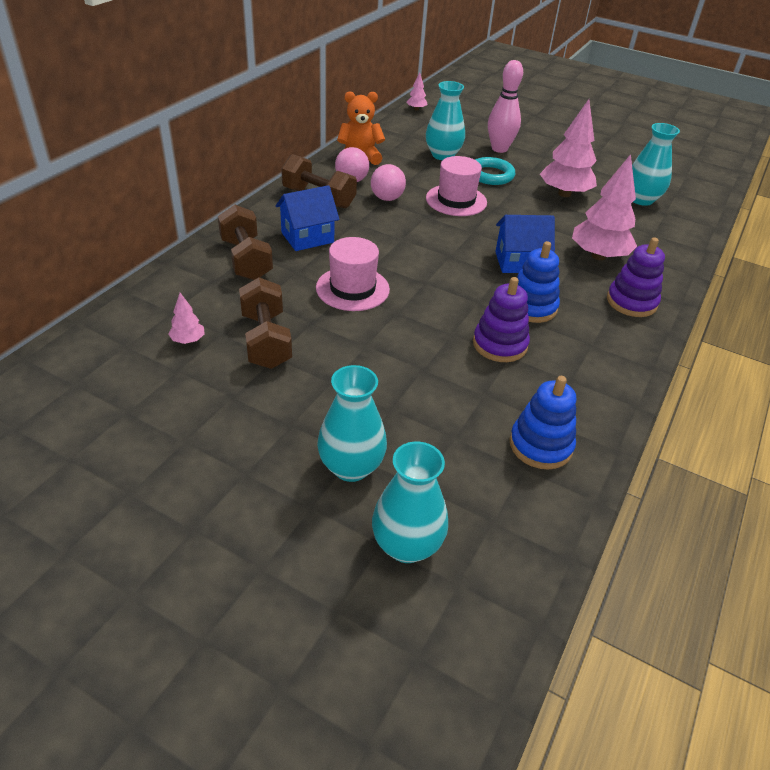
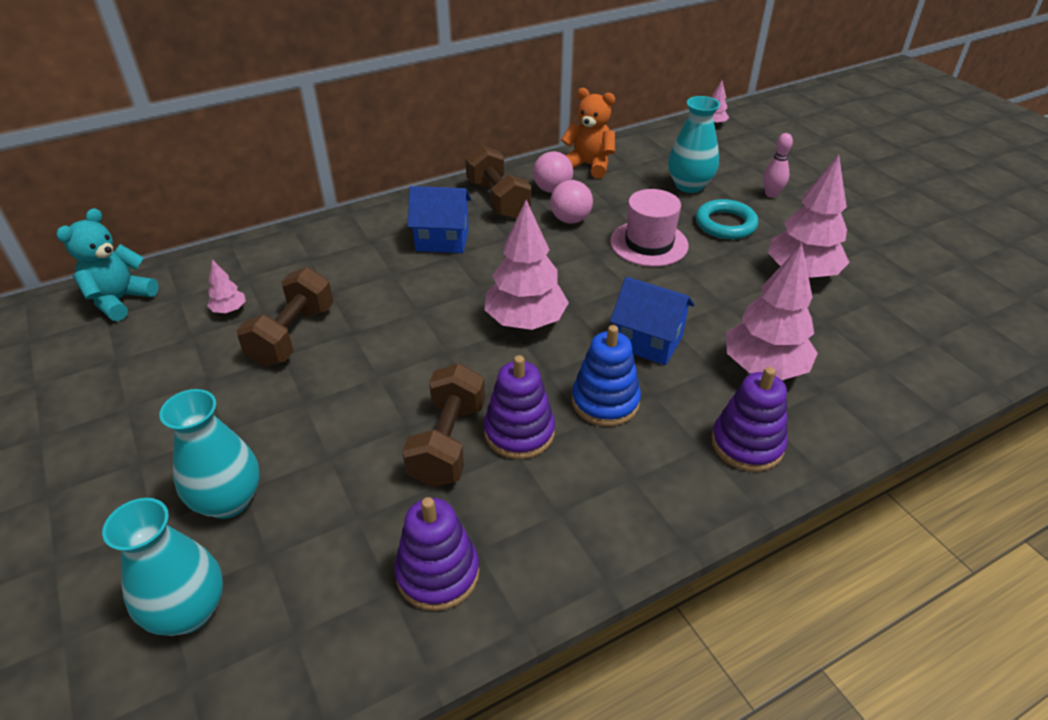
camera: 35 degrees right, 0 degrees up
brown dumbbell [218,205,273,280] -> brown dumbbell moved to [402,363,485,487]
pink hat [316,237,390,311] -> none
pink bowling pin [488,60,523,153] -> pink bowling pin [763,133,793,198], size x0.58
blue stacking toy [510,376,576,470] -> purple stacking toy [394,497,480,611]
turquoise vase [632,123,680,206] -> none
none -> turquoise teddy bear [56,208,159,321]
none -> pink tree [485,200,569,330]

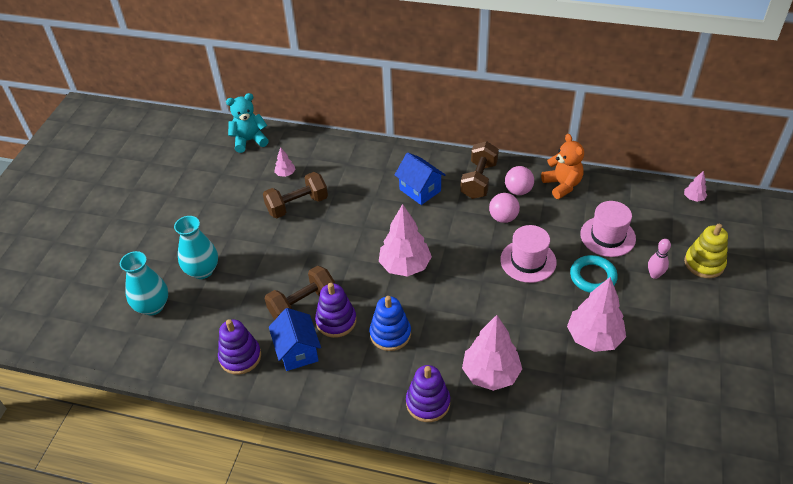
camera: 45 degrees right, 5 degrees up
blue house [610,277,694,365] -> blue house moved to [269,308,321,371]
turquoise vase [668,96,720,193] -> pink hat [580,201,636,257]
none -> yellow stacking toy [684,224,728,278]

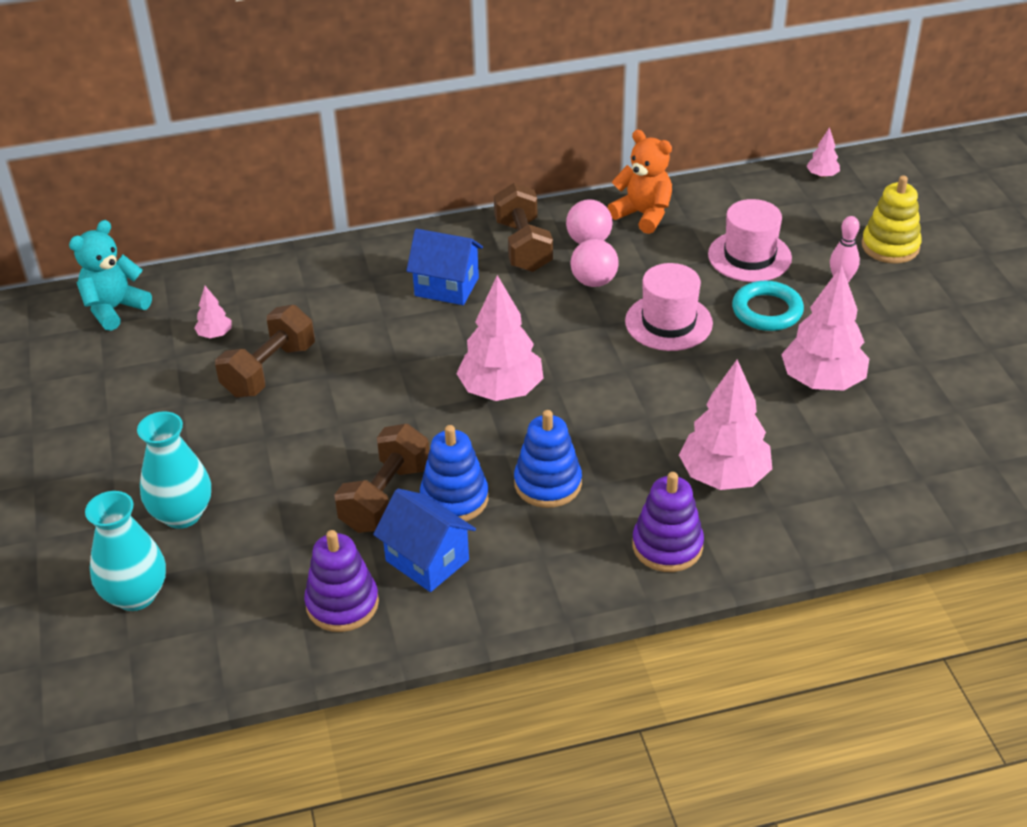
camera: 30 degrees left, 5 degrees down
purple stacking toy [315,283,356,338] -> blue stacking toy [420,425,489,521]

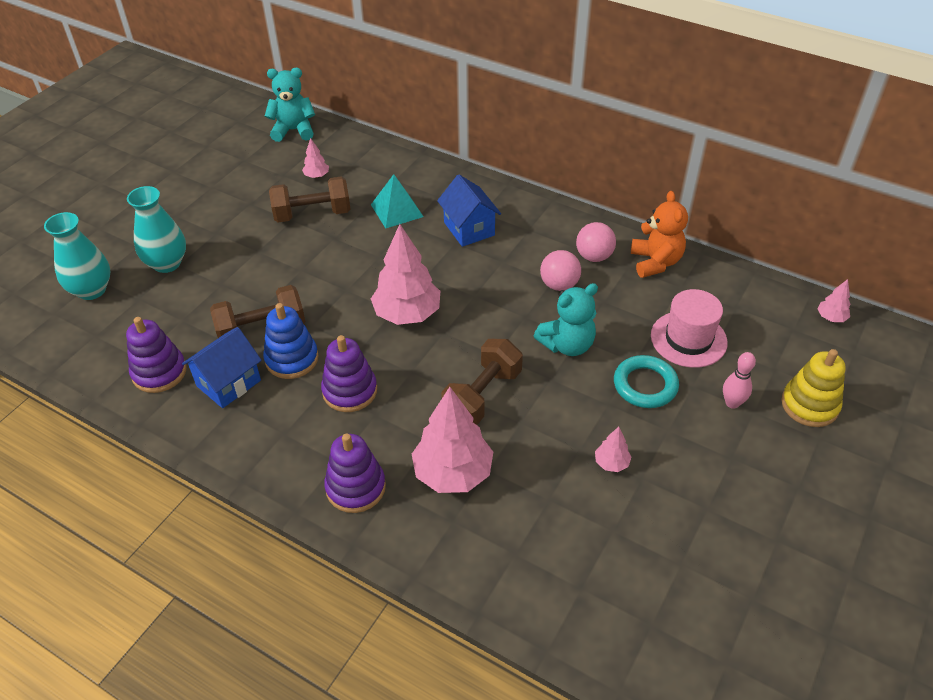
camera: 45 degrees right, 5 degrees up
blue house [373,489,476,592] -> blue house turned 45 degrees clockwise [182,327,262,408]
brown dumbbell [494,183,553,272] -> brown dumbbell moved to [441,339,523,425]
blue stacking toy [514,410,582,508] -> purple stacking toy [321,335,377,412]
pink hat [625,263,713,351] -> turquoise teddy bear [534,283,598,356]
pink tree [781,265,869,391] -> pink tree [595,427,631,472], size x0.45
none -> turquoise pyramid [371,174,424,228]

